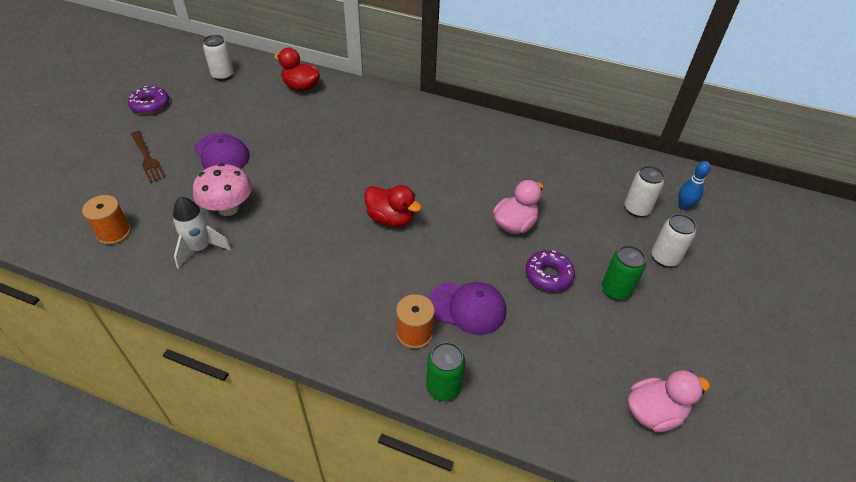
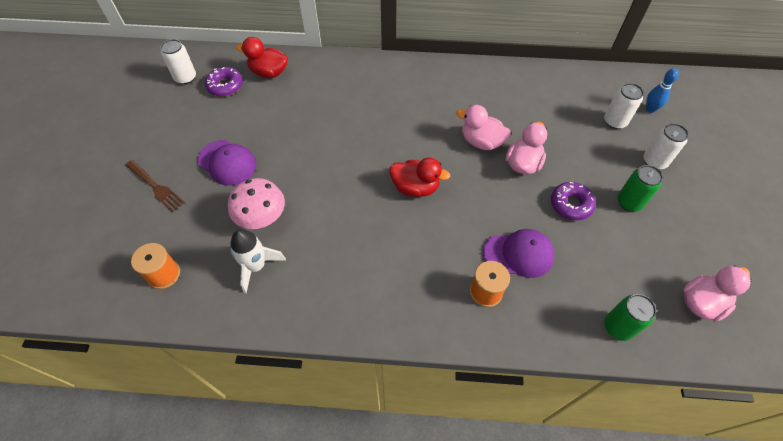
camera: 15 degrees left, 10 degrees up
purple donut [128,86,169,114] -> purple donut moved to [205,67,243,97]
green can [426,342,465,401] -> green can moved to [604,294,656,341]
none -> pink duck [456,105,511,150]

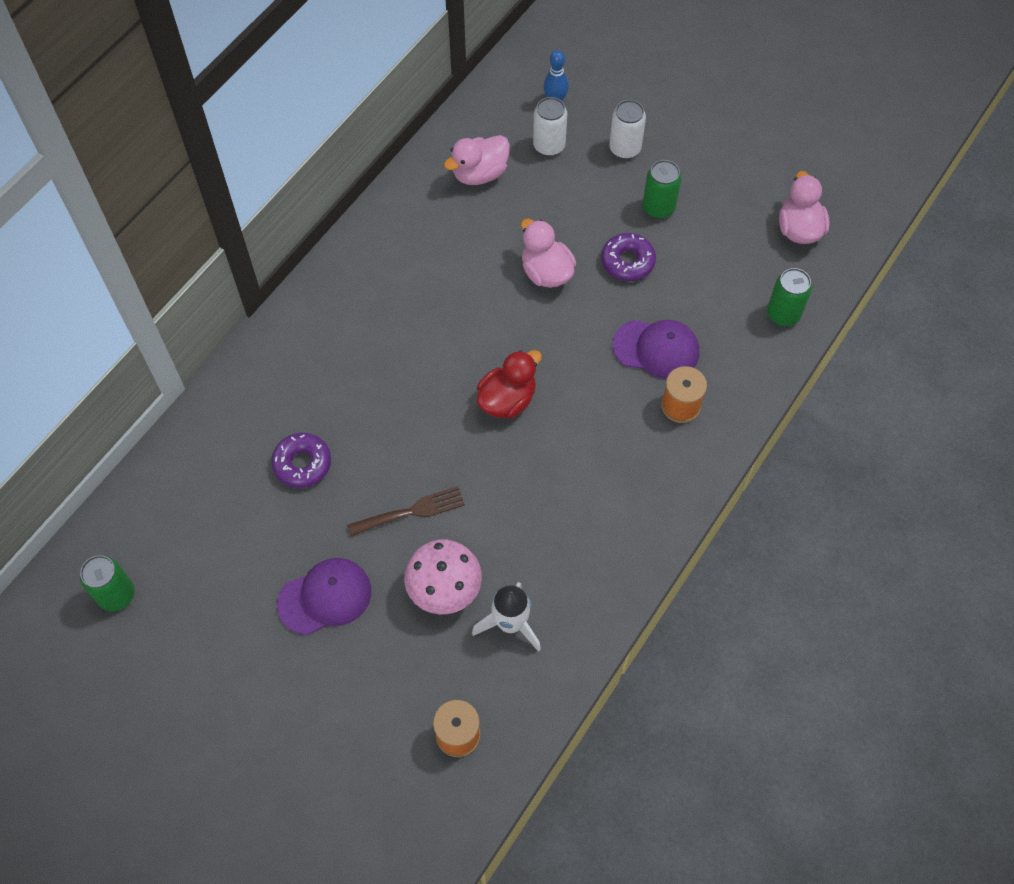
camera: 60 degrees left, 5 degrees up
brown fork [125,160,185,212] -> brown fork moved to [347,486,465,536]
white can [160,39,196,85] -> green can [80,555,134,611]
purple donut [205,67,243,97] -> purple donut moved to [271,433,331,488]
red duck [236,37,288,78] -> none
pink duck [456,105,511,150] -> pink duck moved to [444,135,510,185]
purple cap [483,229,555,278] -> purple cap turned 75 degrees clockwise [613,320,699,379]

